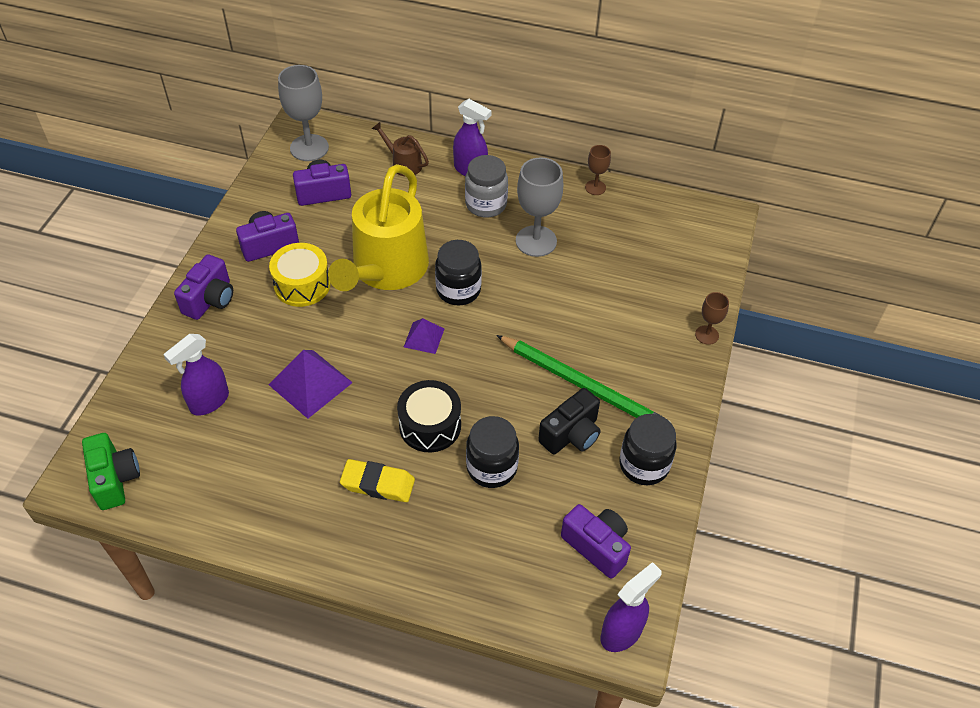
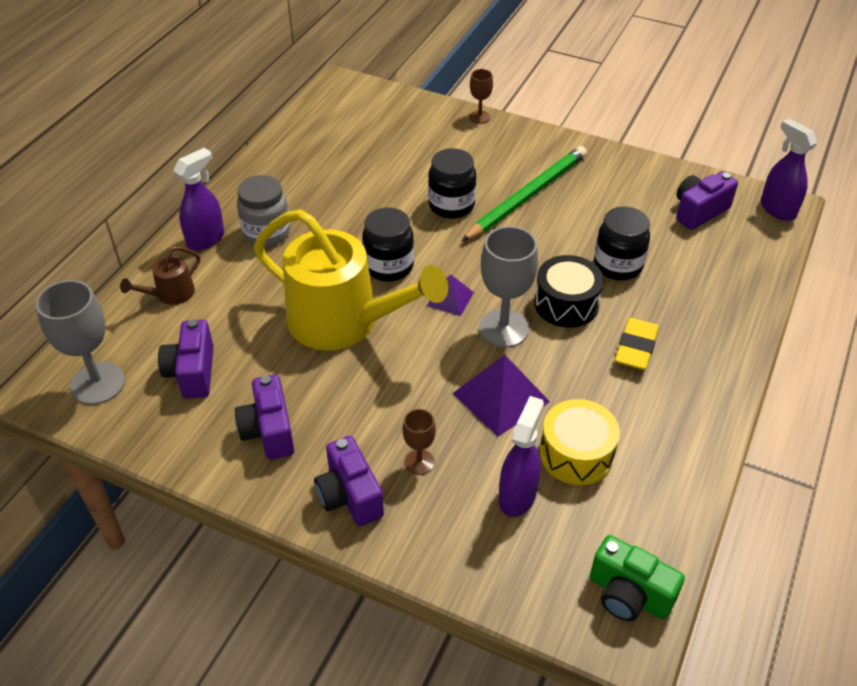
camera: 80 degrees left, 5 degrees down
green camera [82,433,140,510] -> green camera turned 135 degrees counterclockwise [590,535,685,621]
purple spray bottle [163,334,229,416] -> purple spray bottle turned 120 degrees counterclockwise [499,396,544,517]
purple camera [174,254,233,320] -> purple camera turned 150 degrees counterclockwise [314,436,384,526]
yellow drum [269,243,331,307] -> yellow drum moved to [540,399,620,485]
grey goblet [516,157,563,257] -> grey goblet moved to [478,226,538,348]
black camera [538,388,601,454] -> none
brown goblet [585,145,611,195] -> brown goblet moved to [403,409,436,475]
black jar [620,414,677,485] -> black jar moved to [428,148,476,219]

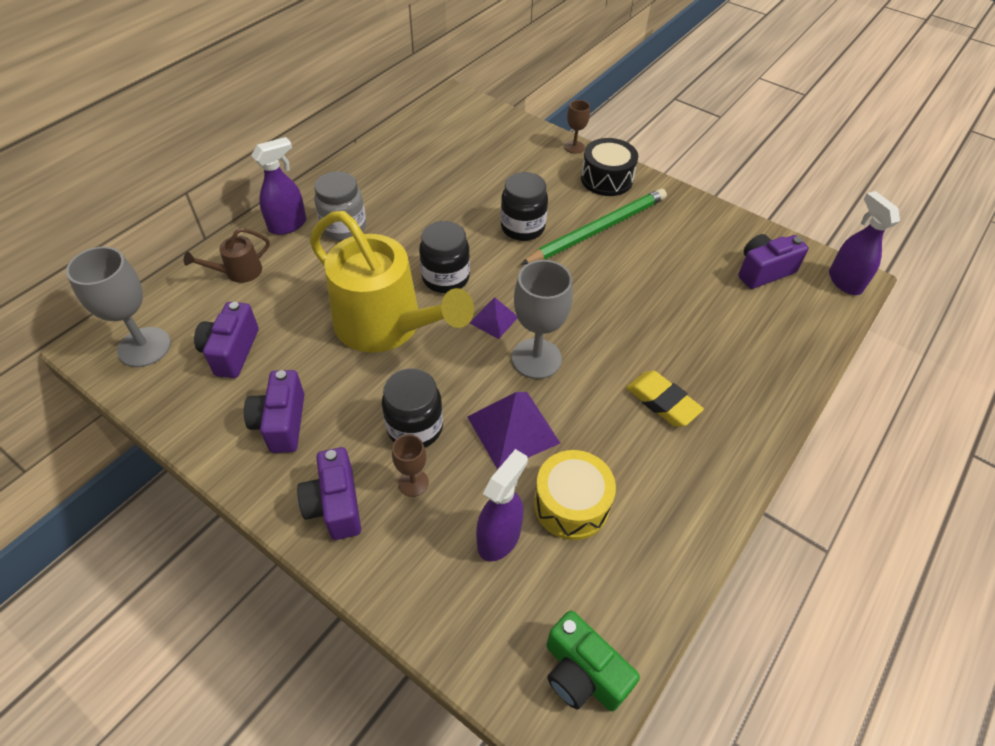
camera: 10 degrees right, 5 degrees up
black drum [534,255,604,328] -> black drum moved to [581,138,638,196]
black jar [594,206,650,280] -> black jar moved to [382,368,443,447]
yellow eraser [615,318,659,370] -> yellow eraser turned 75 degrees counterclockwise [626,371,704,427]

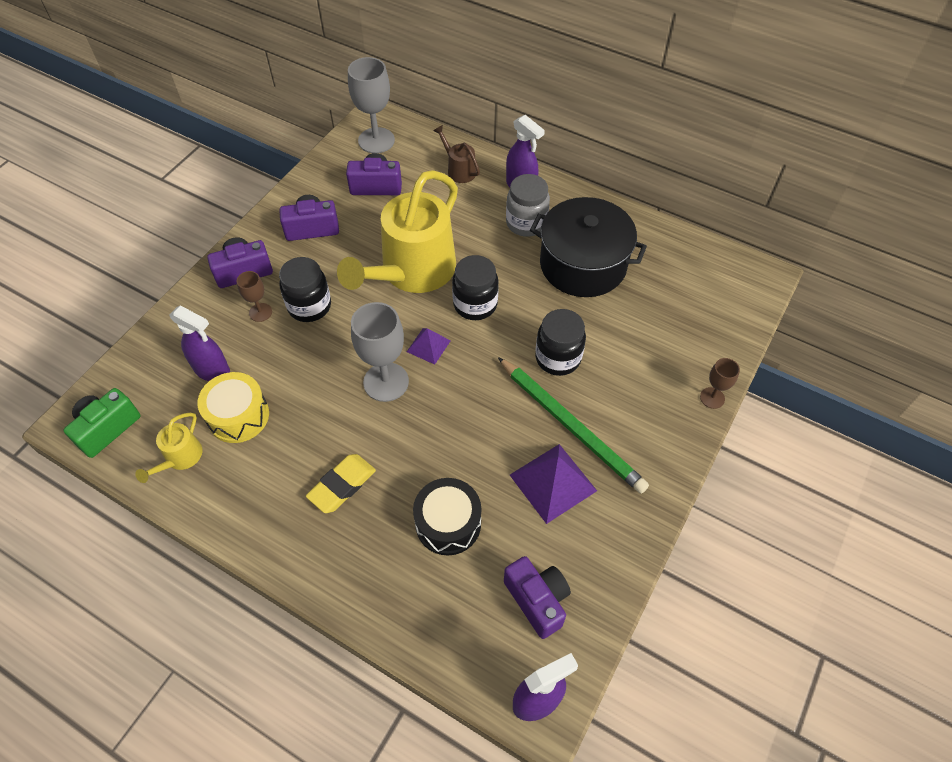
camera: 85 degrees right, 5 degrees up
purple pyramid [467,392,560,470] -> purple pyramid moved to [510,444,597,524]
black drum [581,138,638,196] -> black drum moved to [413,478,481,555]
none -> yellow watering can [135,412,202,483]
none -> black pot [530,197,647,297]

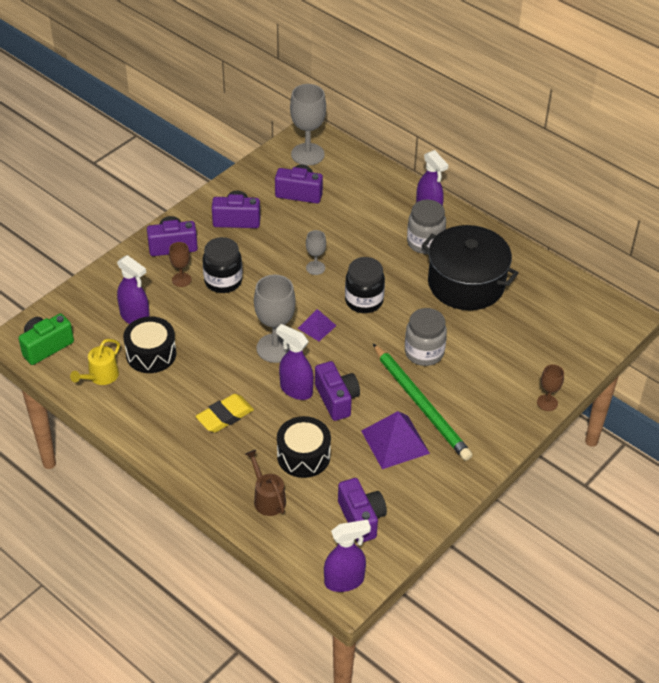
camera: 10 degrees right, 10 degrees down
yellow drum [198,372,269,443] -> black drum [123,316,176,373]
yellow watering can [337,170,458,293] -> grey goblet [306,230,326,275]
brown watering can [433,125,480,183] -> brown watering can moved to [245,450,286,516]
black jar [535,309,586,376] -> grey jar [405,308,447,366]
none -> purple spray bottle [276,324,314,400]
none -> purple camera [315,361,360,421]

